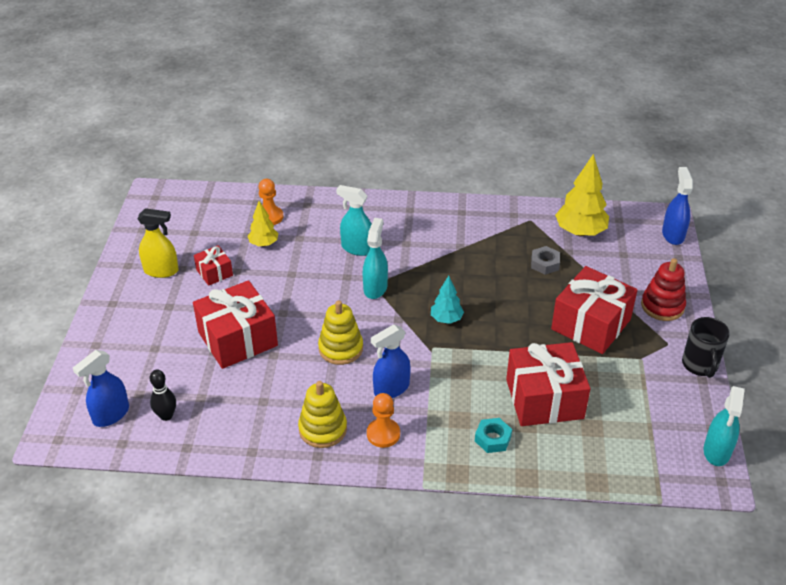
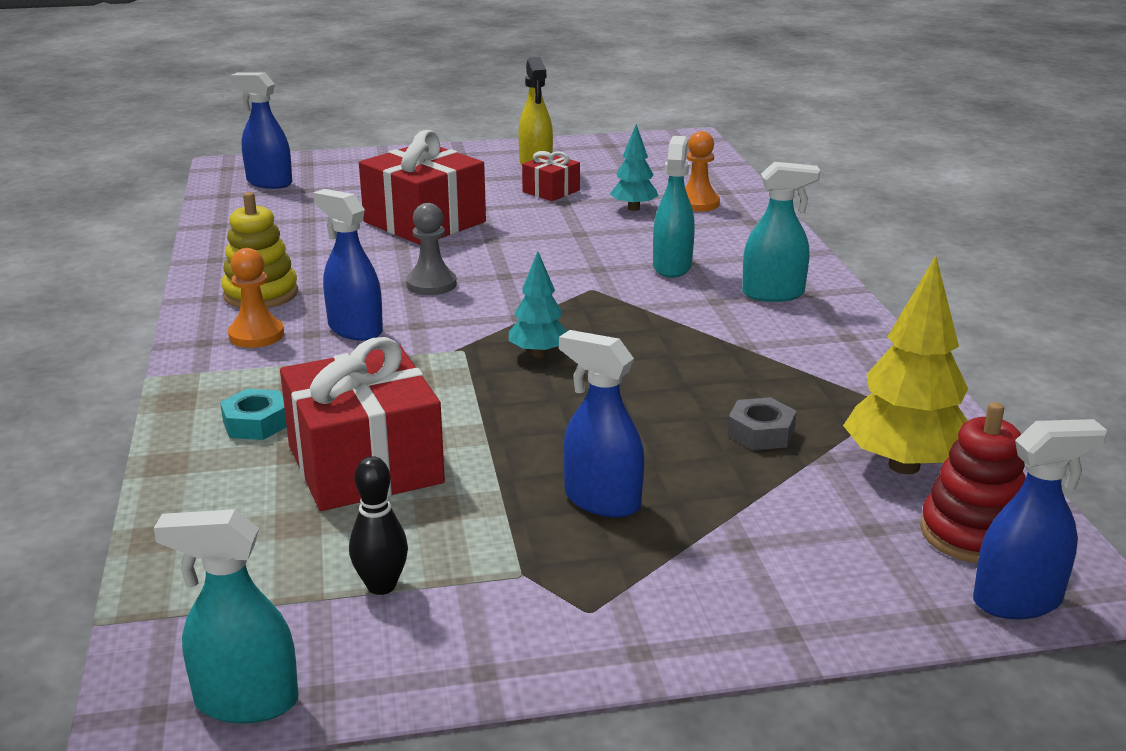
camera: 75 degrees right, 15 degrees down
black bowling pin [150,370,176,421] -> black bowling pin moved to [349,456,408,595]
yellow tree [248,201,278,247] -> turquoise tree [610,124,659,211]
yellow stacking toy [318,300,363,365] -> grey pawn [406,203,457,295]
turquoise spray bottle [363,218,388,299] -> turquoise spray bottle moved to [742,162,820,302]
red gift [551,266,638,354] -> blue spray bottle [559,330,644,517]
red stacking toy [641,258,686,321] -> red stacking toy moved to [920,402,1026,563]
black mug [682,317,730,378] -> none

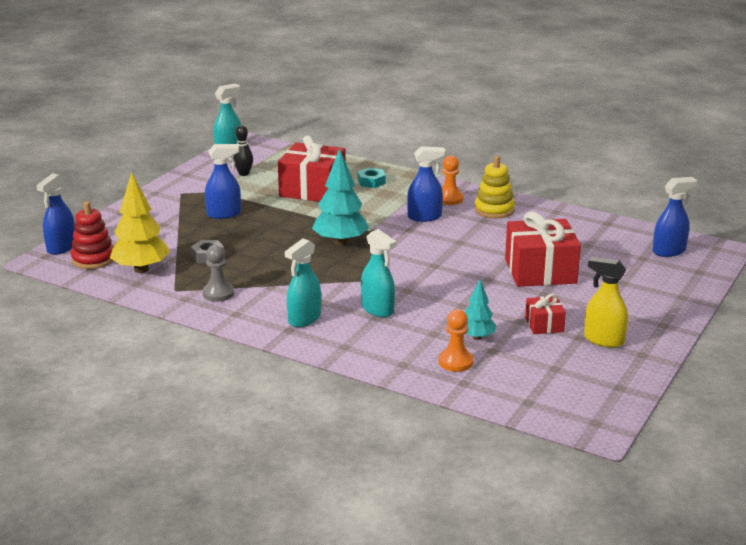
camera: 130 degrees right, 0 degrees up
grey pawn [406,203,457,295] -> grey pawn moved to [202,245,234,302]
turquoise tree [509,251,567,358] -> turquoise tree [312,148,369,246], size x1.75

